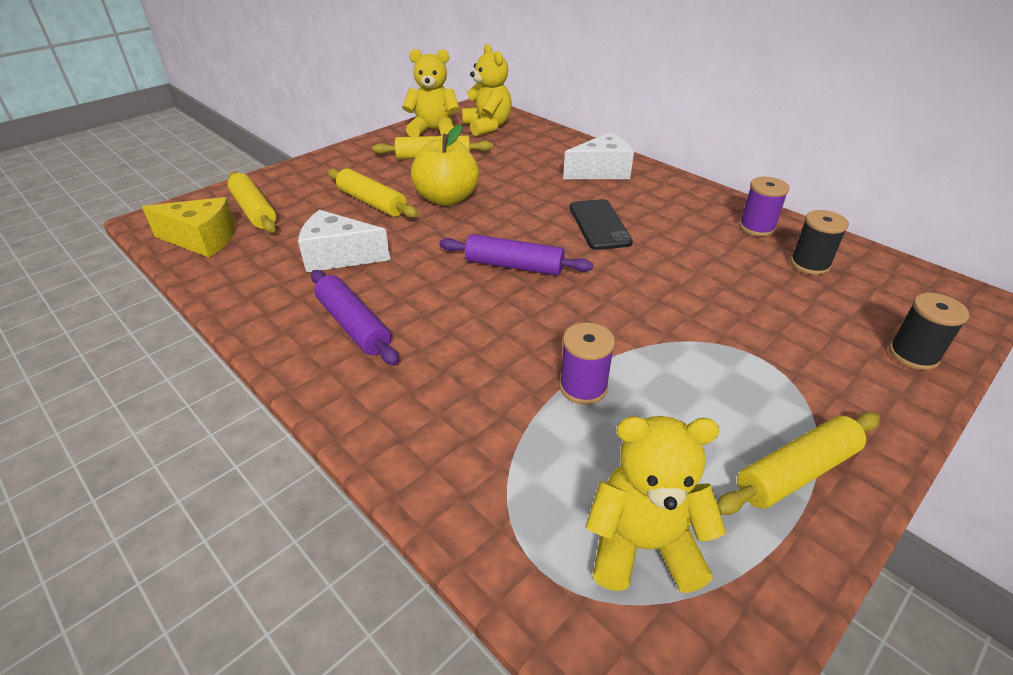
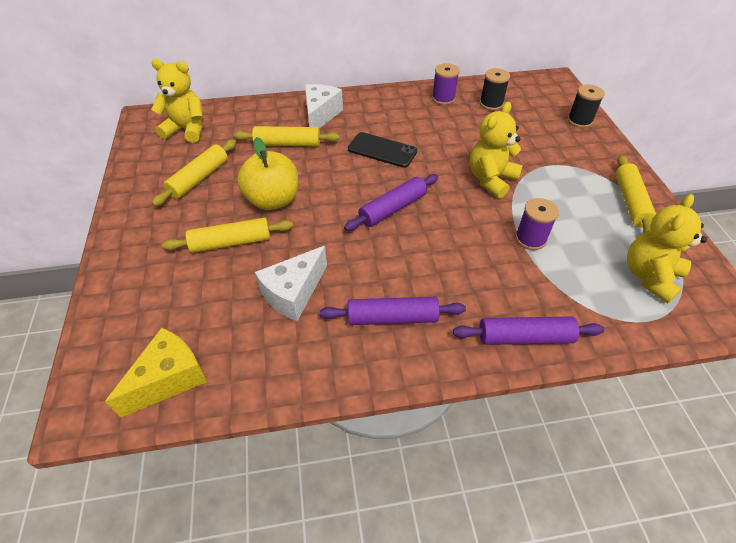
camera: 55 degrees left, 10 degrees up
yellow rolling pin [227,171,276,233] -> yellow rolling pin moved to [233,126,340,147]
yellow teddy bear [402,49,460,137] -> yellow teddy bear moved to [470,102,523,198]
none -> purple rolling pin [453,317,604,345]

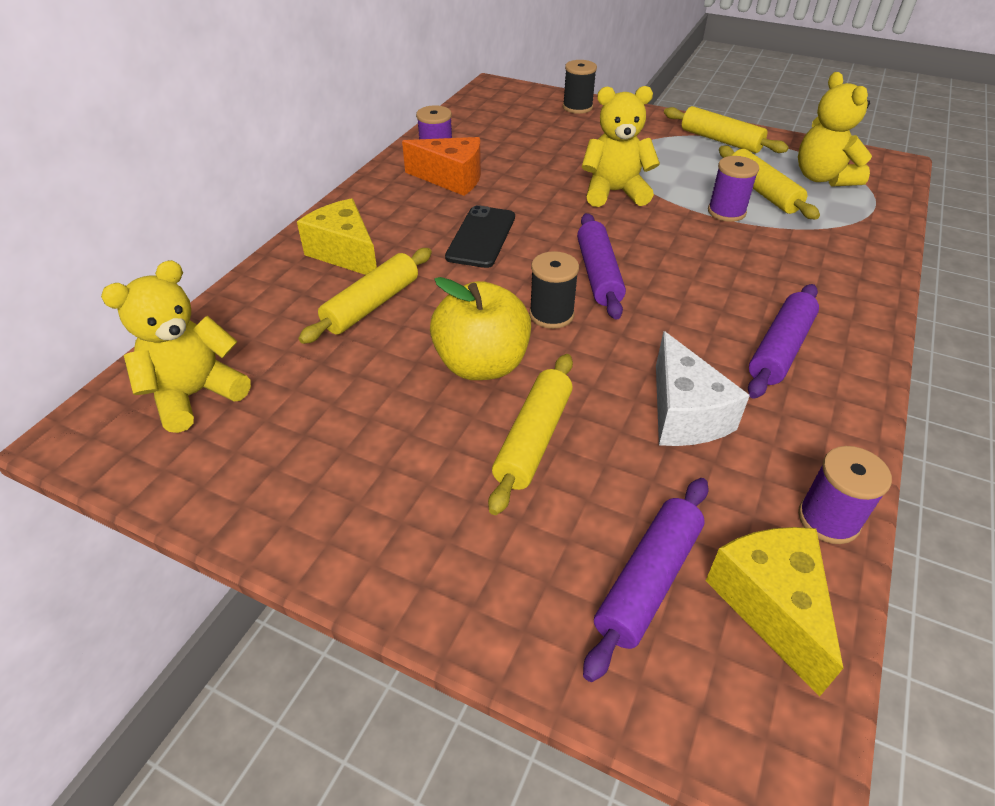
camera: 55 degrees left, 5 degrees down
yellow rolling pin [152,140,236,206] -> yellow rolling pin moved to [719,146,820,219]
white cheese [305,84,343,129] -> yellow cheese [297,198,377,275]
black phone [348,132,417,168] -> black phone turned 45 degrees counterclockwise [445,205,515,268]
purple rolling pin [453,317,604,345] -> purple rolling pin moved to [583,478,708,682]
yellow teddy bear [470,102,523,198] -> yellow teddy bear turned 105 degrees clockwise [582,86,660,207]
black spool [480,68,510,110] -> black spool moved to [529,251,579,329]
none -> orange cheese [402,137,481,196]
none -> purple spool [798,446,892,544]

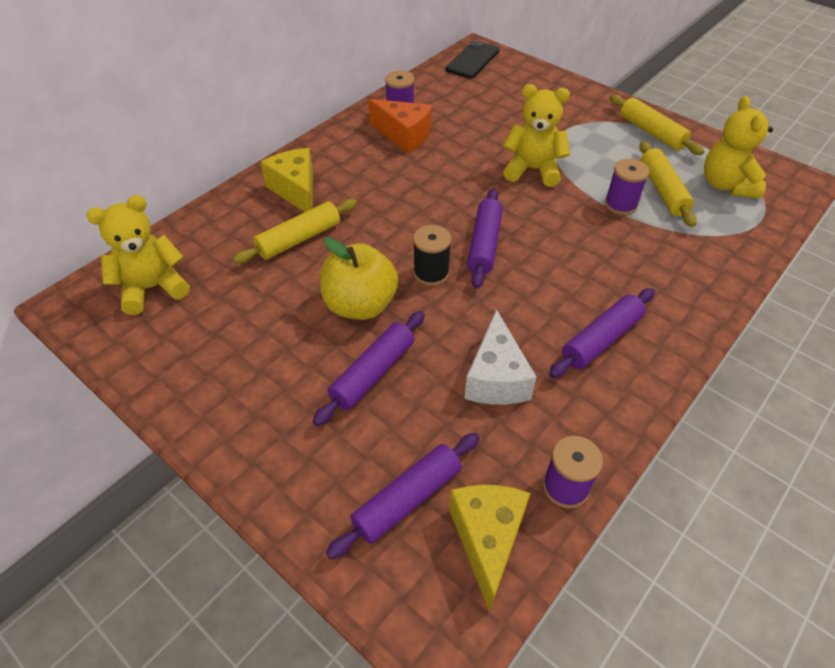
camera: 15 degrees right, 5 degrees up
black phone [445,205,515,268] -> black phone moved to [446,40,499,78]
yellow rolling pin [488,354,573,515] -> purple rolling pin [313,311,425,426]
black spool [563,60,597,114] -> none

